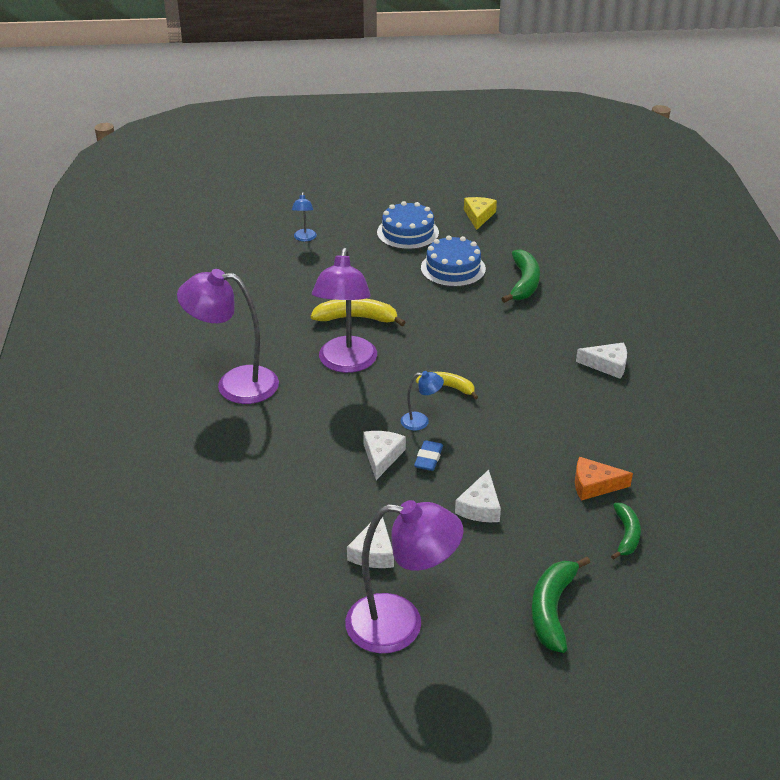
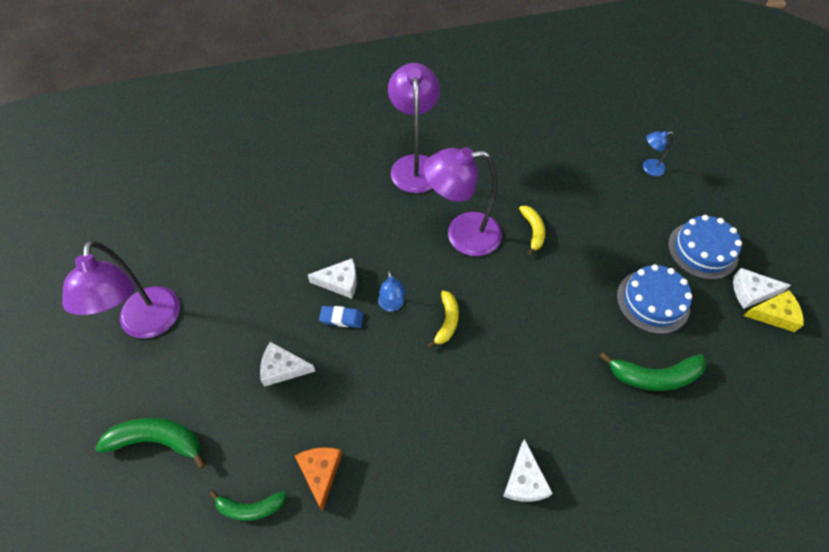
camera: 80 degrees right, 20 degrees up
yellow banana [311,299,406,326] -> yellow banana [519,206,545,255], size x0.65
white cheese [347,517,394,568] -> white cheese moved to [733,268,791,309]

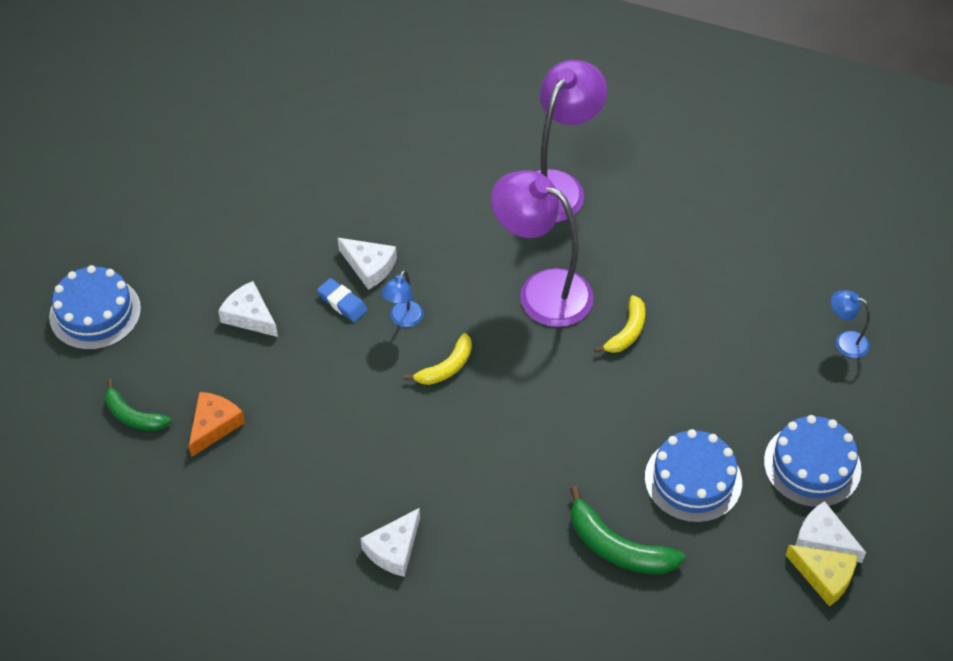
camera: 35 degrees right, 5 degrees down
purple lamp [62,240,180,338] -> none
green banana [95,418,206,469] -> blue cake [49,265,141,350]

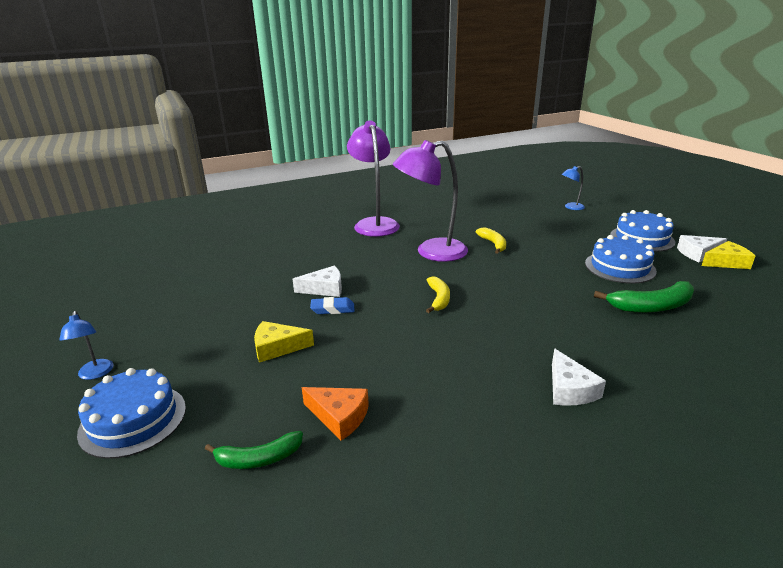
camera: 45 degrees left, 25 degrees down
orange cheese [189,392,245,457] -> orange cheese turned 135 degrees clockwise [302,387,369,441]
white cheese [218,281,278,337] -> yellow cheese [254,321,314,363]
blue lamp [381,270,423,327] -> blue lamp moved to [59,311,114,380]

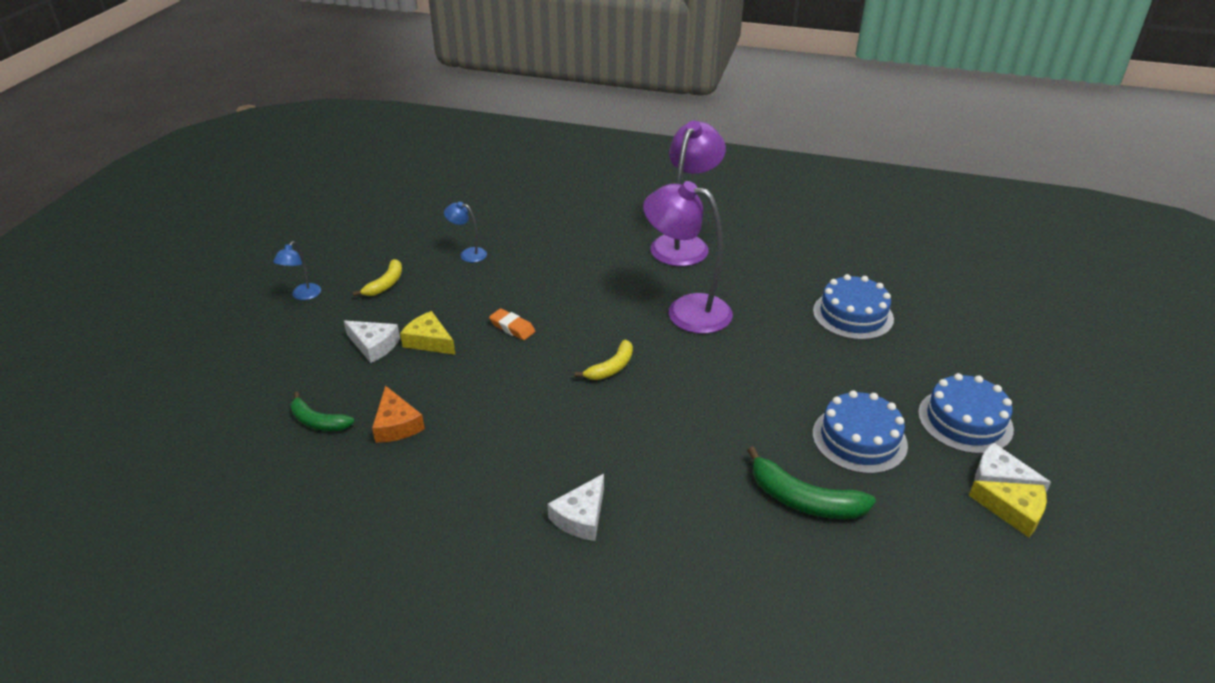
camera: 40 degrees right, 10 degrees up
blue cake [77,368,186,459] -> blue cake moved to [813,274,894,340]
white cheese [293,266,342,297] -> white cheese moved to [344,321,400,363]
blue eraser [310,297,354,314] -> orange eraser [489,309,535,340]
yellow banana [476,228,506,254] -> yellow banana moved to [353,259,402,296]
blue lamp [562,166,585,210] -> blue lamp moved to [444,202,487,262]

